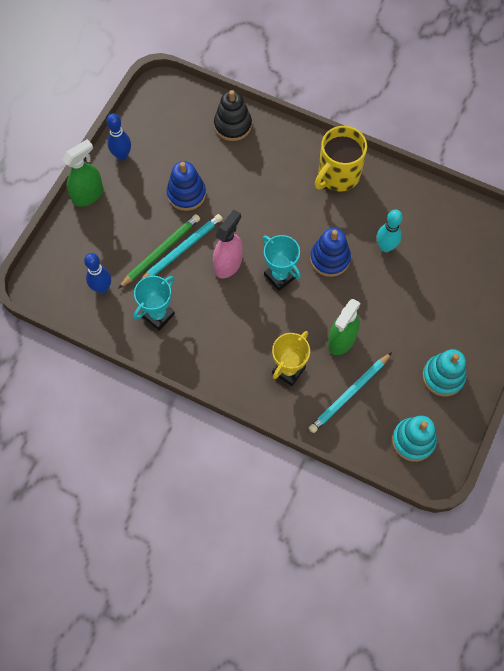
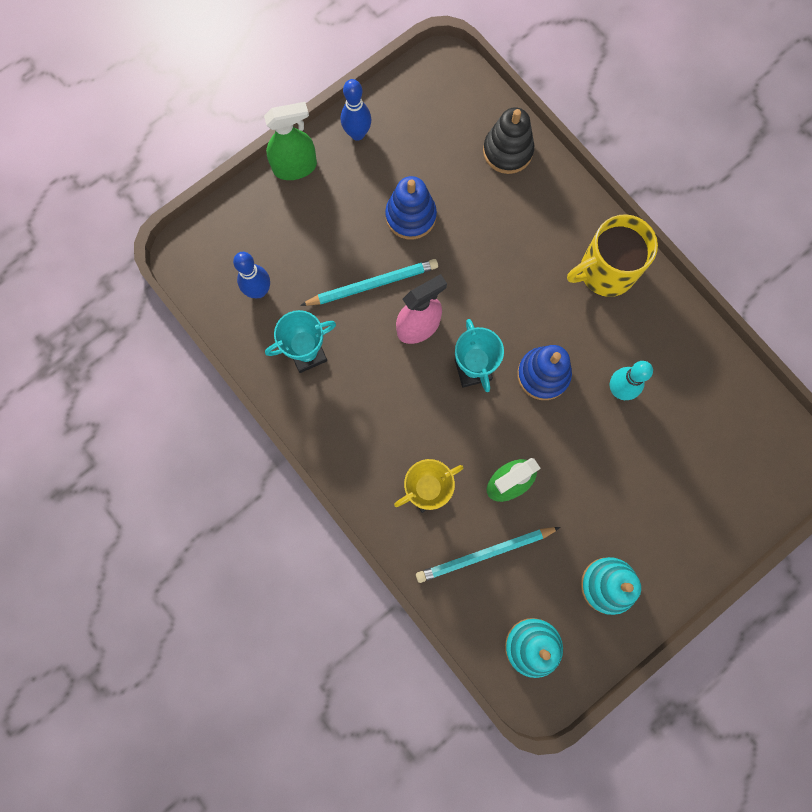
camera: 25 degrees right, 10 degrees up
green pencil [118,214,200,289] -> none

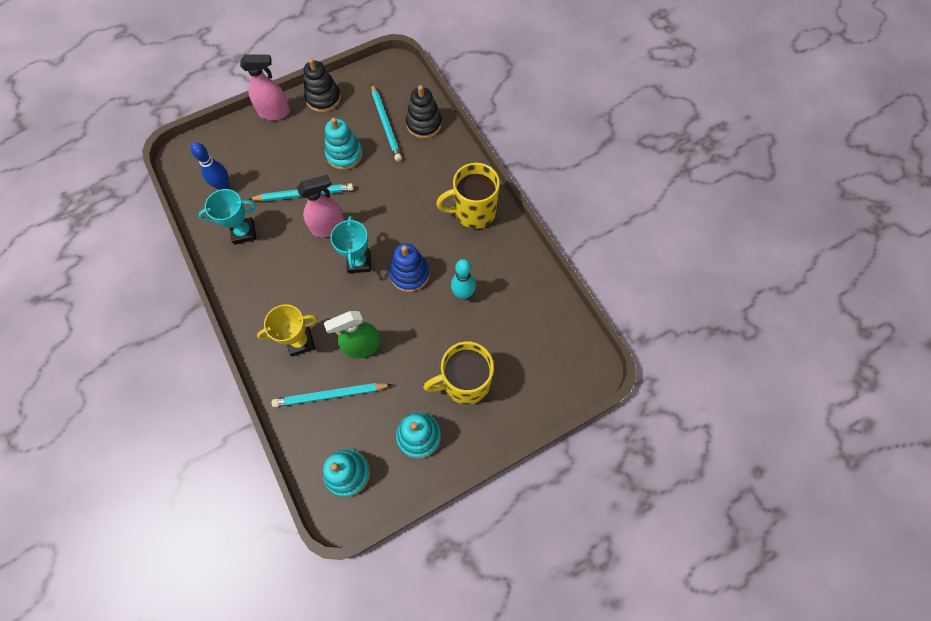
camera: 10 degrees right, 10 degrees down
green spray bottle [264,102,317,180] -> pink spray bottle [240,54,290,120]
blue bowling pin [341,79,371,141] -> black stacking toy [304,58,341,112]
blue stacking toy [385,176,437,240] -> turquoise stacking toy [325,118,363,170]
none -> turquoise pencil [371,84,402,162]
none -> yellow mug [423,341,494,405]

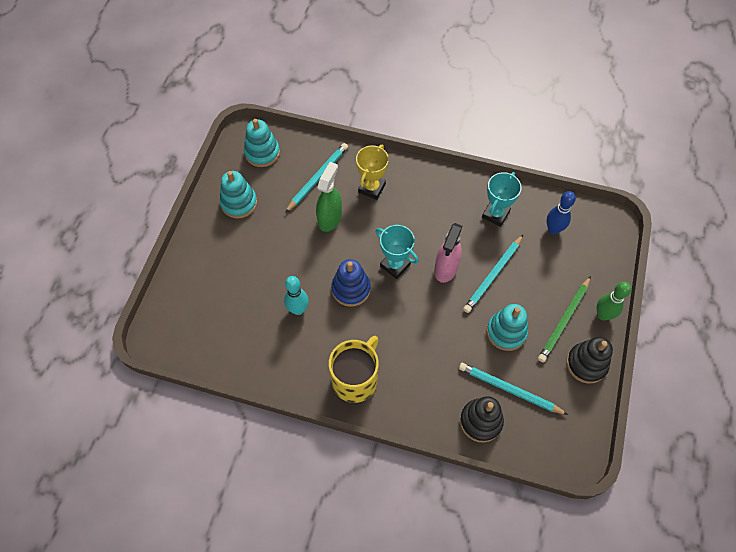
camera: 135 degrees right, 5 degrees down
pink spray bottle [240,54,290,120] -> green bowling pin [597,282,631,321]
yellow mug [423,341,494,405] -> none
none -> green pencil [538,276,591,363]

